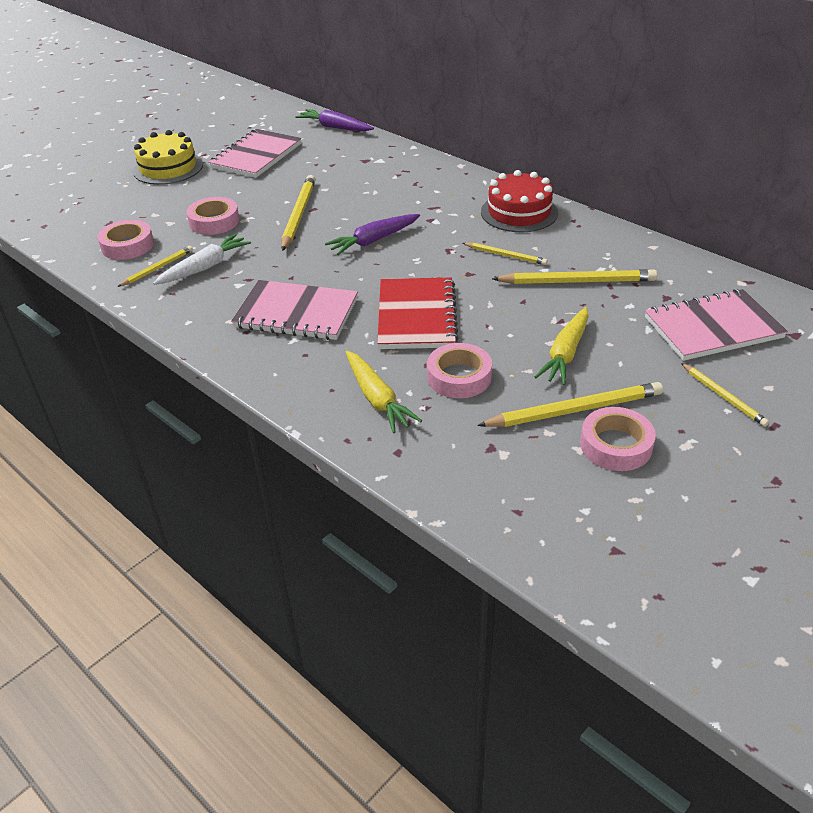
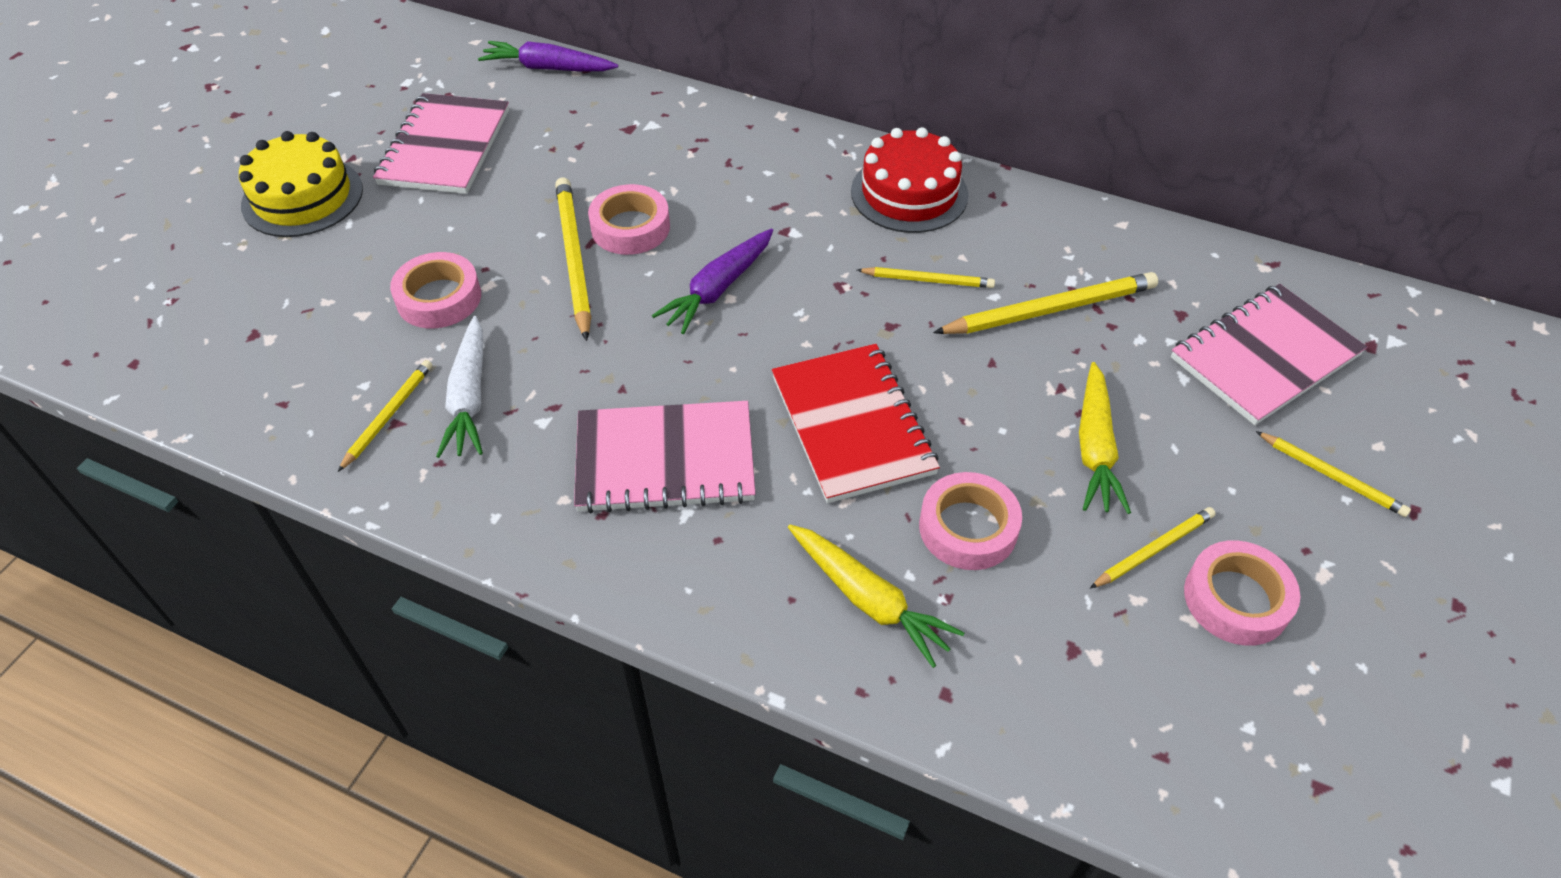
camera: 20 degrees left, 10 degrees up
pink tape [97,220,154,260] -> pink tape moved to [588,184,670,255]
white carrot [153,234,251,285] -> white carrot turned 150 degrees clockwise [436,316,483,458]
yellow pencil [477,382,663,427] -> yellow pencil [1090,507,1216,588], size x0.58

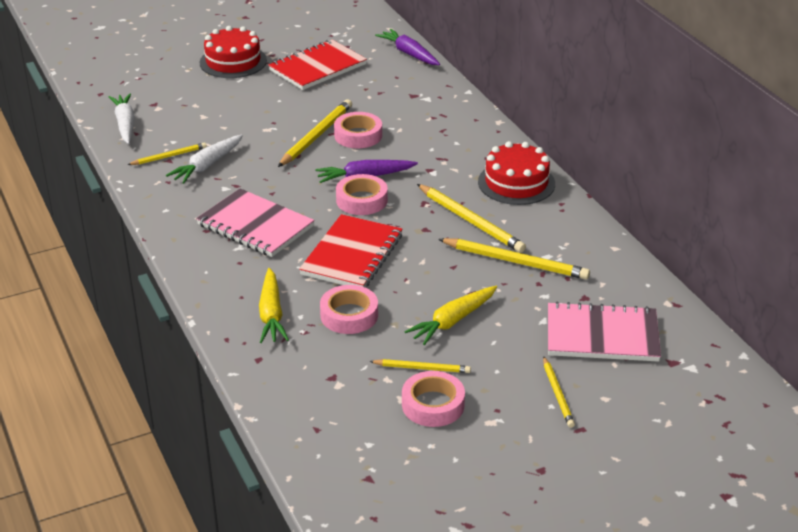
camera: 40 degrees right, 15 degrees down
yellow cake [239,131,363,237] -> red cake [199,26,267,78]
pink notebook [373,93,509,194] -> red notebook [268,40,367,90]
pink tape [390,252,481,328] -> pink tape moved to [336,174,388,215]
yellow pencil [857,267,995,288] -> yellow pencil [417,184,526,253], size x1.72
none -> white carrot [109,93,135,144]

